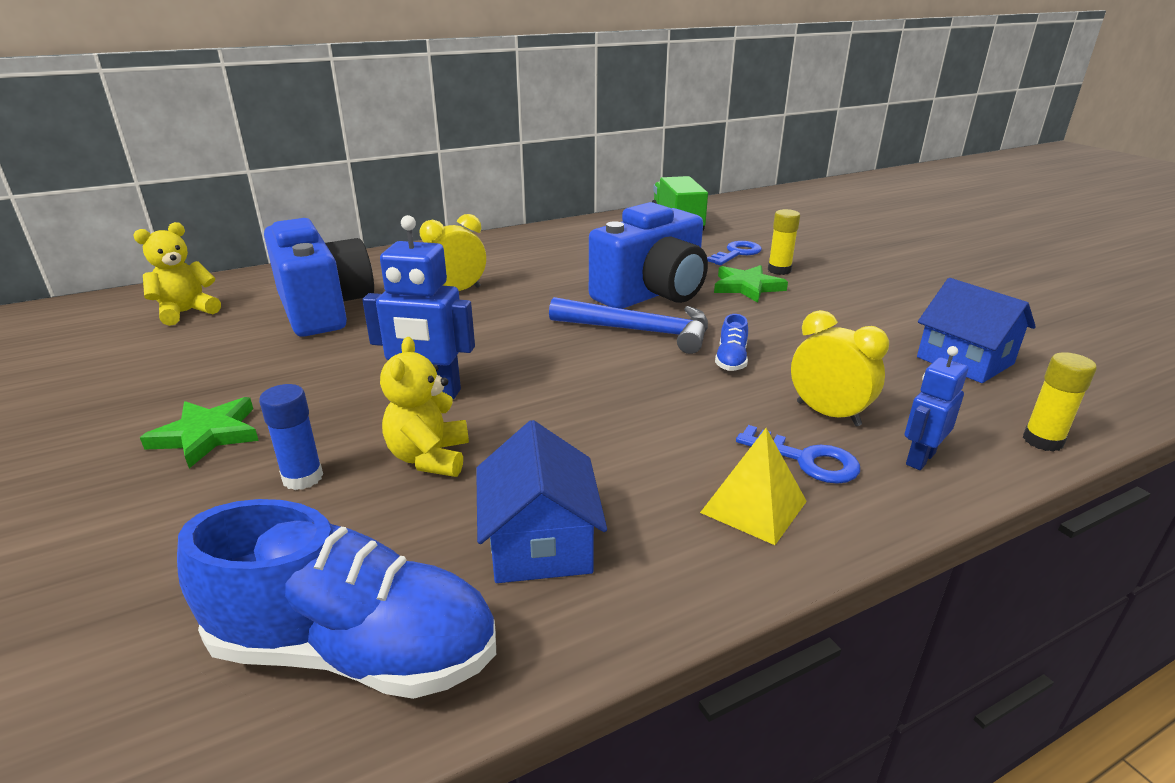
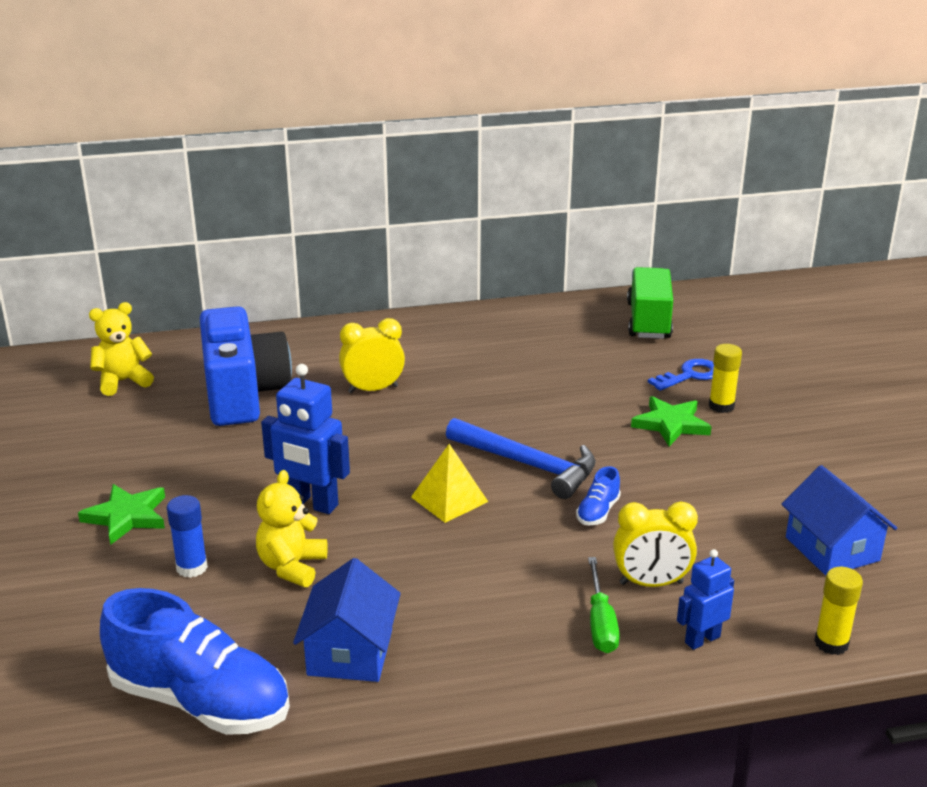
camera: 15 degrees right, 0 degrees up
blue camera [589,202,708,309] -> none
yellow pyramid [700,428,807,545] -> yellow pyramid moved to [411,444,488,523]
blue key [736,425,860,484] -> green screwdriver [588,557,620,653]
yellow clock [791,310,889,426] -> yellow clock turned 120 degrees clockwise [613,502,698,587]

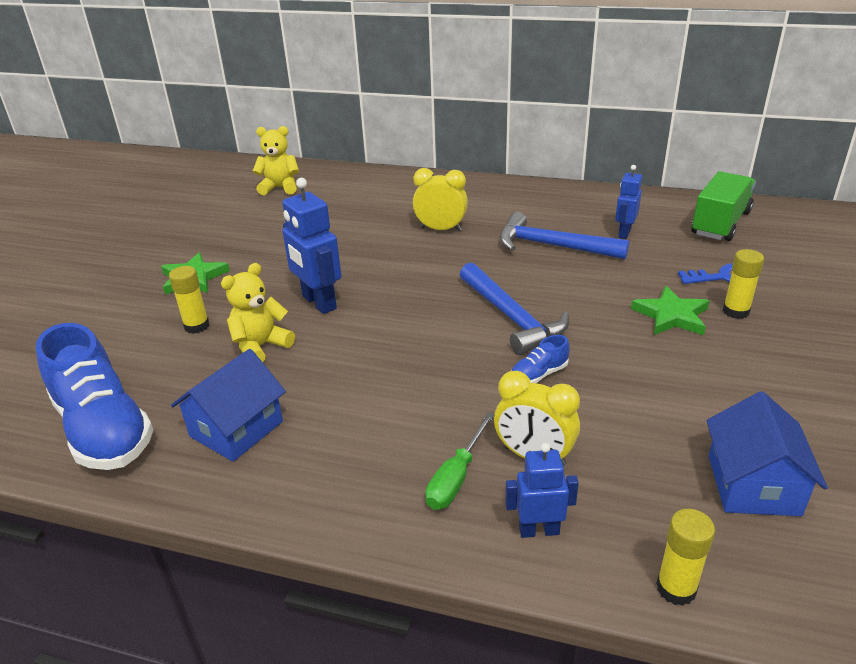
camera: 30 degrees right, 5 degrees up
blue glue stick [167,495,208,578] -> yellow glue stick [169,266,210,334]
blue camera [200,306,292,426] -> none
yellow pyramid [411,444,488,523] -> none
none -> blue hammer [500,212,629,259]
none -> blue robot [615,165,642,239]

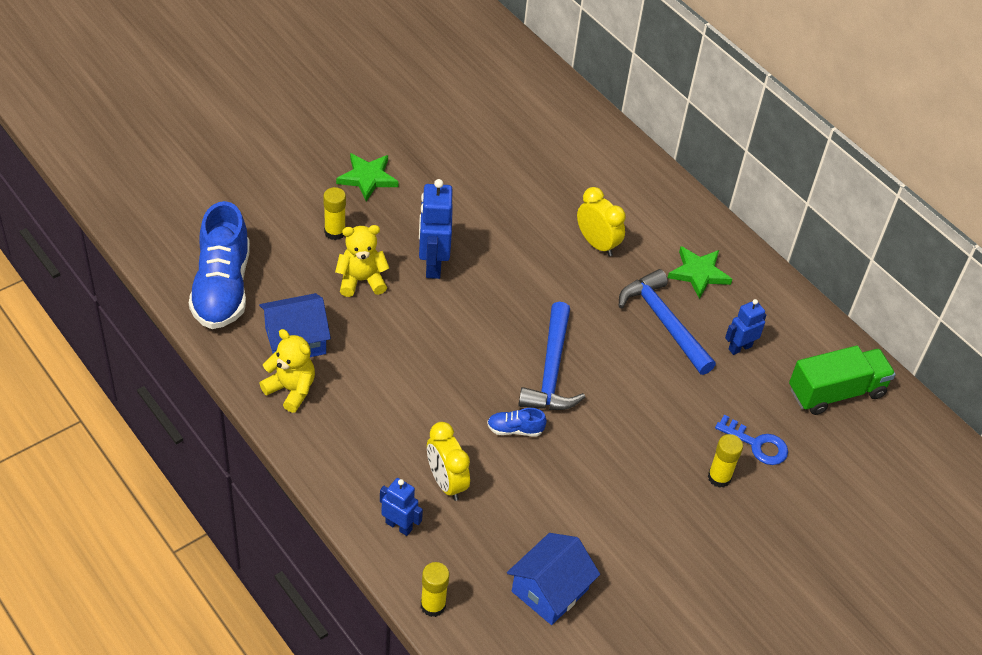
camera: 30 degrees right, 15 degrees up
yellow teddy bear [253,126,299,195] -> yellow teddy bear moved to [259,329,315,413]
green screwdriver [425,412,494,510] -> none
green star [631,286,709,335] -> green star moved to [668,246,732,299]

